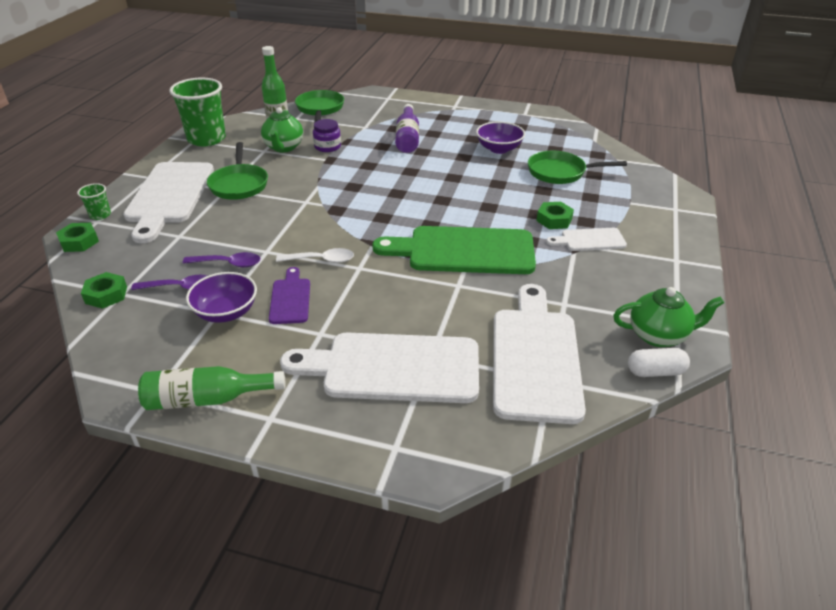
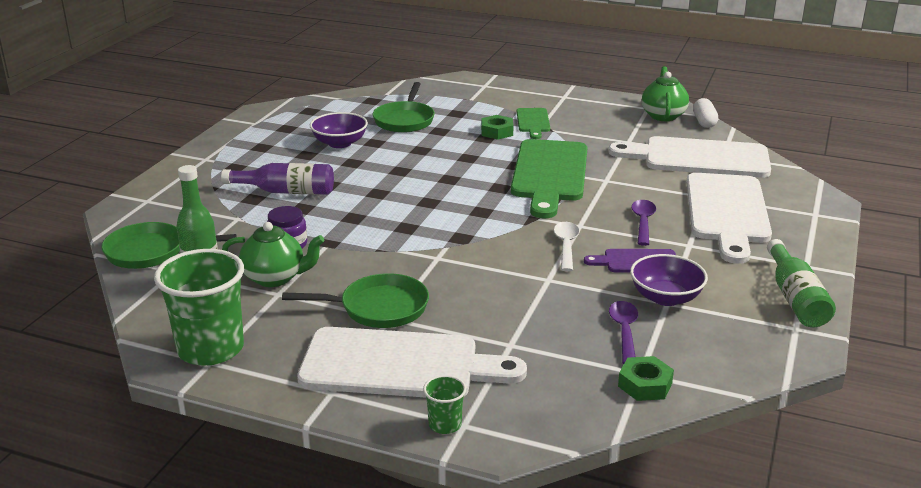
camera: 85 degrees left, 10 degrees down
green nut [56,223,99,252] -> none
purple spoon [182,252,260,267] -> purple spoon moved to [631,200,656,246]
white cutting board [546,228,627,251] -> green cutting board [517,108,550,139]

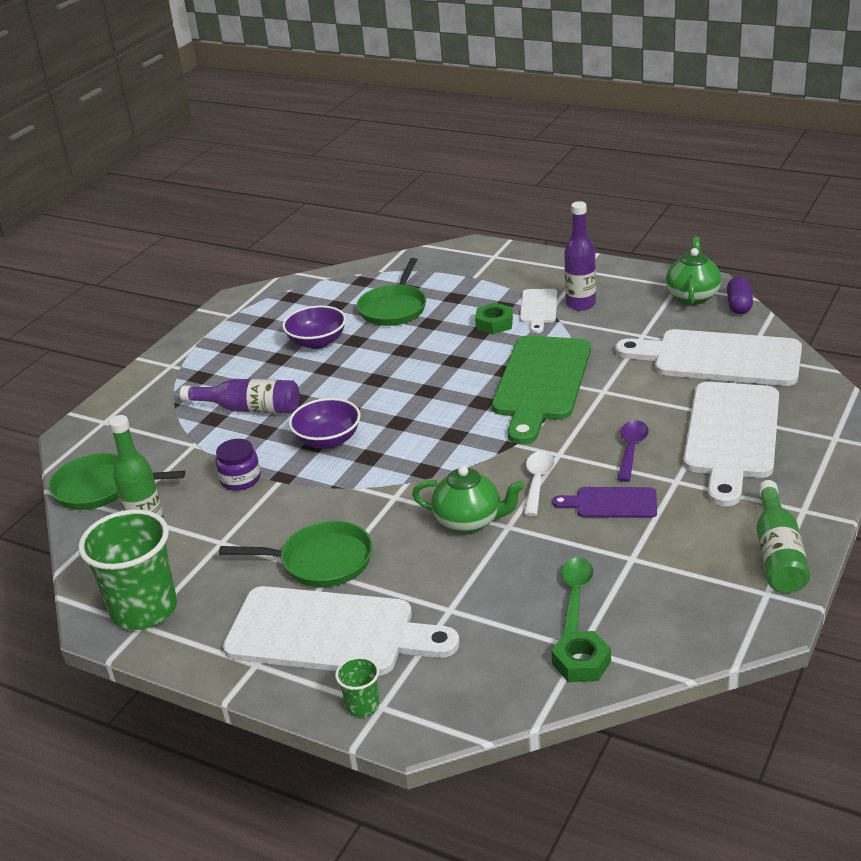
camera: 10 degrees right, 5 degrees up
green teapot [222,222,325,287] -> green teapot moved to [412,466,524,534]
green cutting board [517,108,550,139] -> white cutting board [520,289,557,333]
purple spoon [609,301,638,364] -> green spoon [562,557,594,634]
purple bowl [630,254,708,306] -> purple bowl moved to [289,398,361,449]
white capsule [693,98,718,128] -> purple capsule [727,277,753,314]
none -> purple bottle [564,201,596,311]

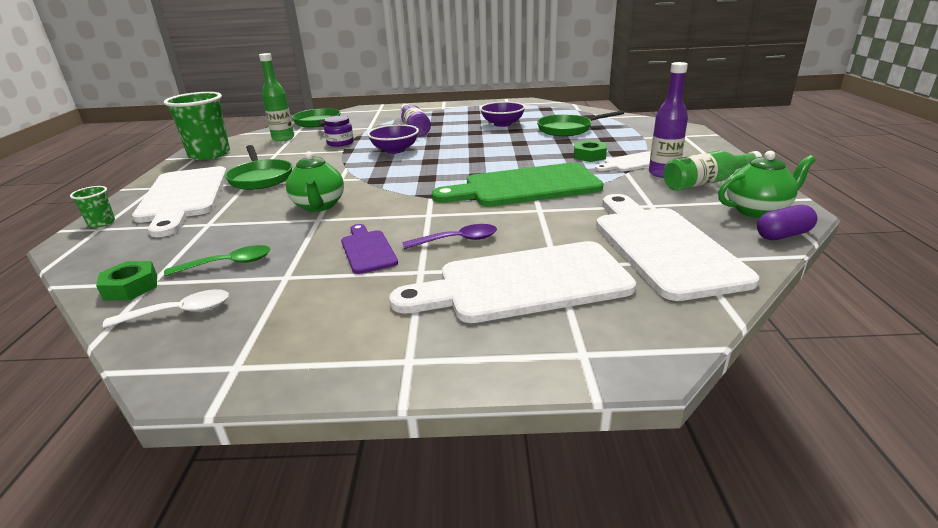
camera: 60 degrees right, 5 degrees down
white spoon [524,451,554,516] -> white spoon moved to [103,289,229,328]
green bottle [757,480,810,593] -> green bottle moved to [663,151,762,191]

